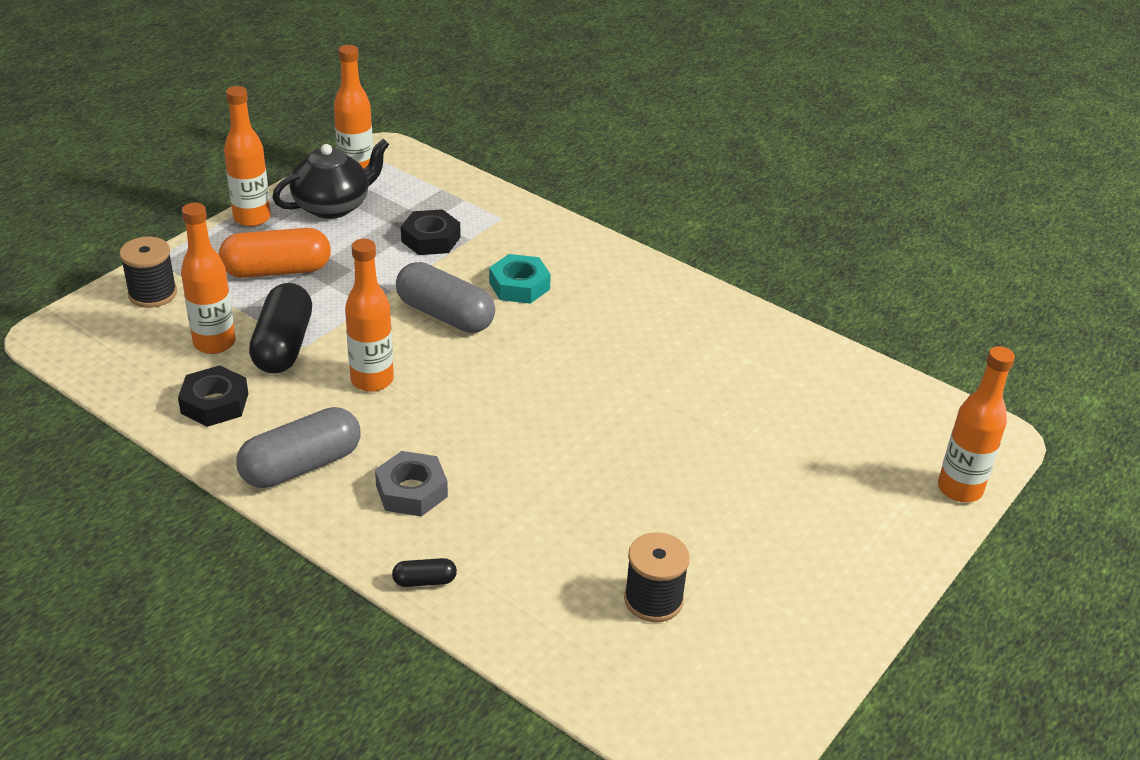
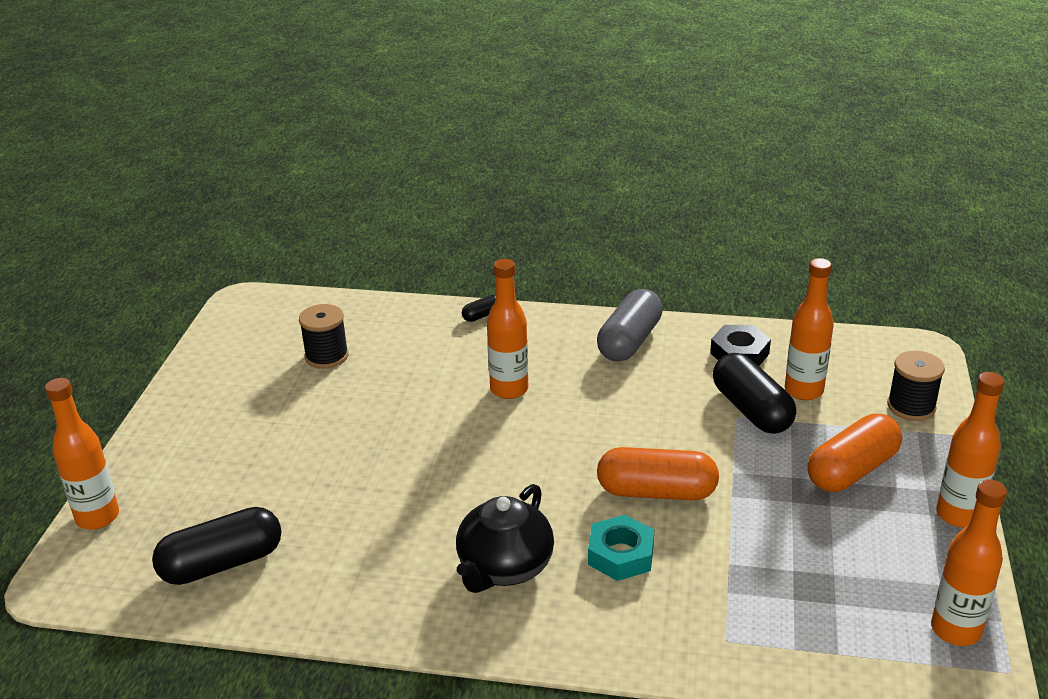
camera: 155 degrees right, 5 degrees down
black teapot [272,139,389,219] -> black teapot moved to [456,484,554,593]
orange bottle [345,239,394,392] -> orange bottle moved to [487,259,528,399]
grey nut [375,451,448,517] -> none
grey capsule [396,262,495,333] -> orange capsule [597,447,719,501]
black nut [401,209,460,255] -> none
none -> black capsule [152,507,282,585]

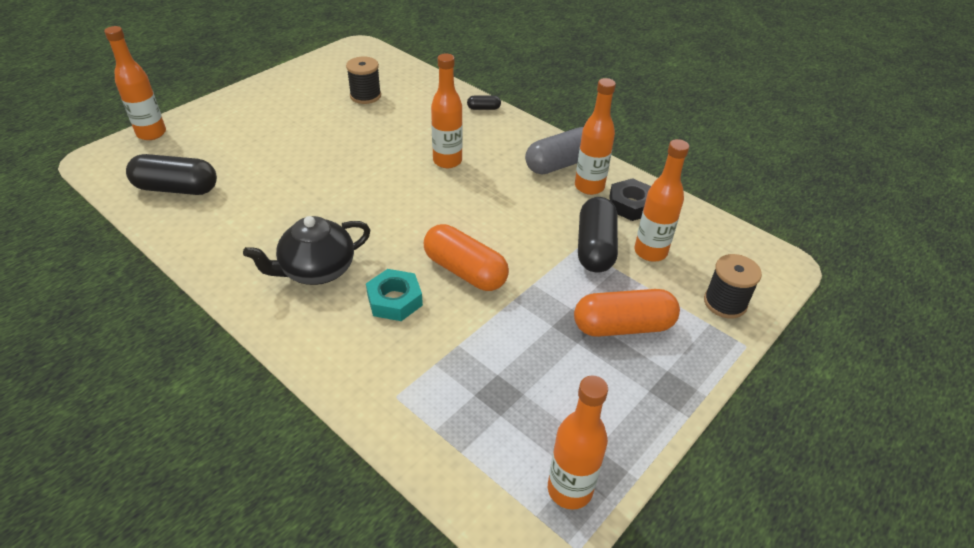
camera: 30 degrees right, 10 degrees up
orange bottle [936,372,1005,528] -> orange bottle moved to [575,78,616,195]

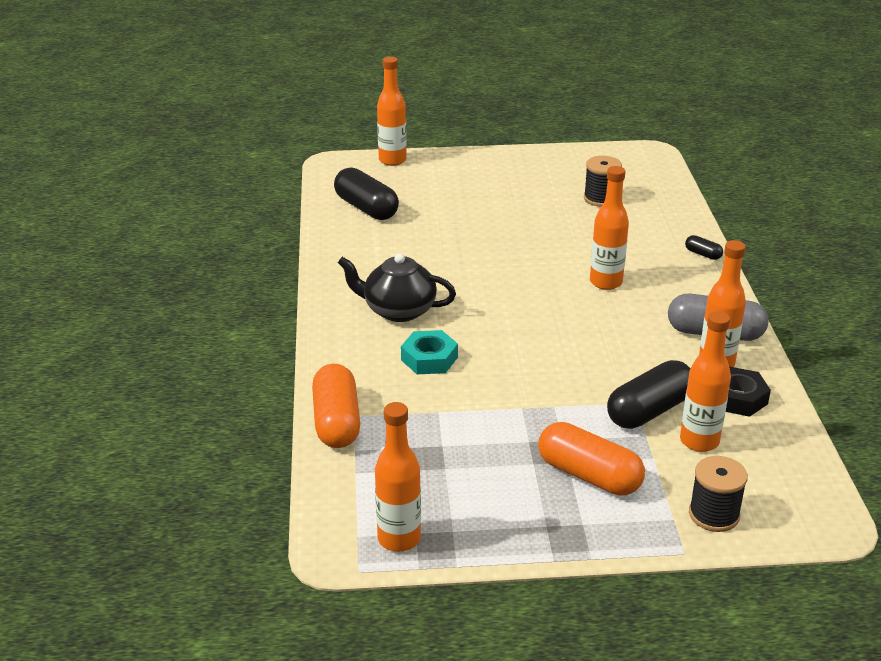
camera: 45 degrees right, 10 degrees down
orange capsule [424,224,509,291] -> orange capsule moved to [312,364,360,448]

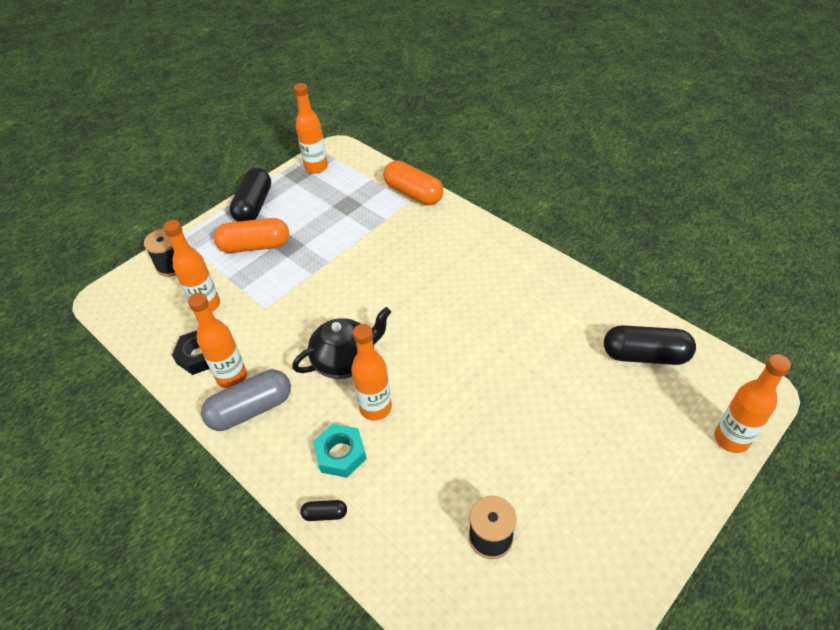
camera: 140 degrees right, 15 degrees up
black teapot [338,253,456,322] -> black teapot moved to [292,307,391,379]
turquoise nut [401,330,458,374] -> turquoise nut moved to [313,424,367,478]
black capsule [607,360,691,429] -> black capsule moved to [229,168,271,222]

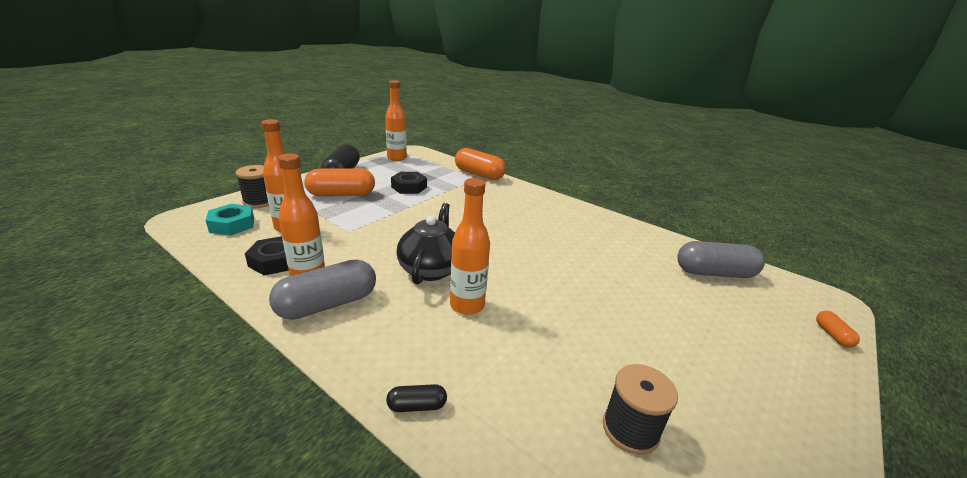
camera: 10 degrees left, 20 degrees down
black teapot [292,307,391,379] -> black teapot turned 45 degrees counterclockwise [397,203,455,285]
turquoise nut [313,424,367,478] -> turquoise nut moved to [206,204,254,236]
black capsule [604,325,696,365] -> grey capsule [677,241,765,278]
orange bottle [714,354,791,453] -> orange capsule [816,311,860,348]
none -> black nut [391,172,427,194]

